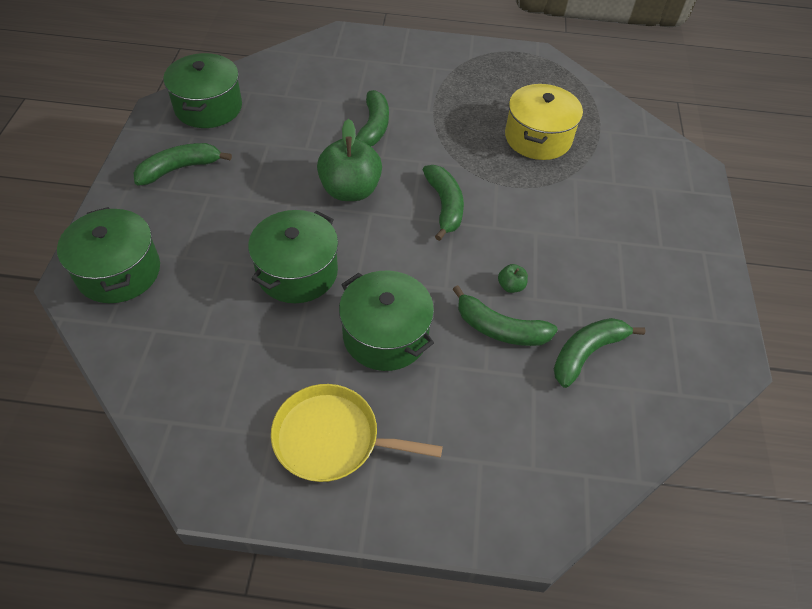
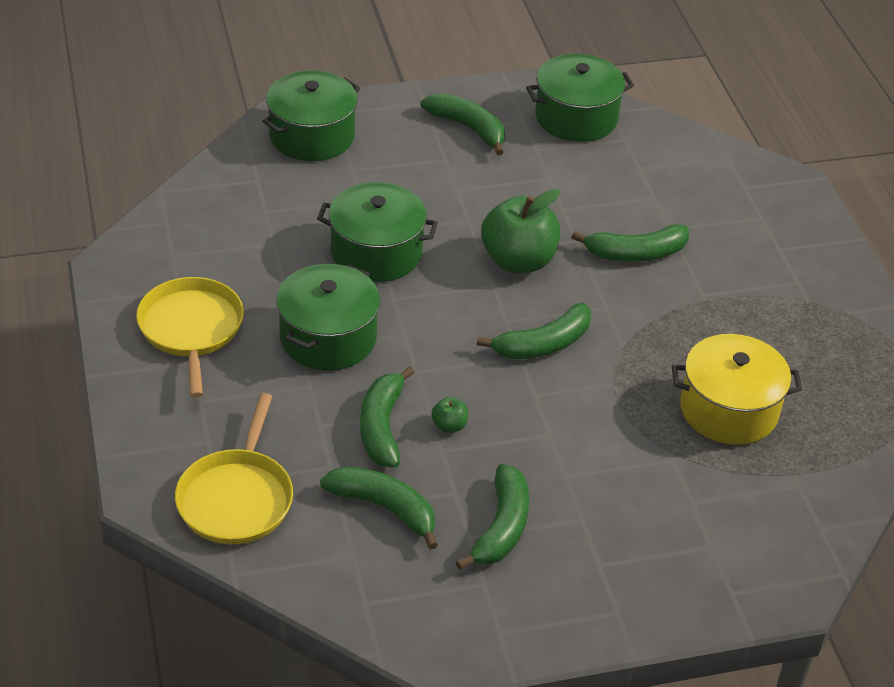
camera: 70 degrees right, 10 degrees down
none -> yellow pan [175,393,293,544]
none -> green banana [456,464,529,570]

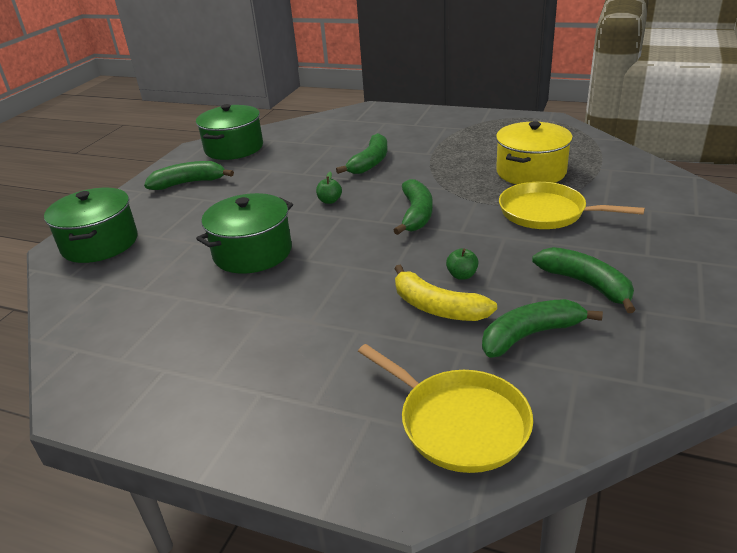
camera: 50 degrees left, 10 degrees down
yellow pan [136,277,244,398] -> yellow pan moved to [499,182,645,229]
green pot [276,264,380,371] -> none
green banana [360,366,415,468] -> yellow banana [394,265,497,321]
green apple [481,189,560,273] -> green apple [316,172,342,204], size x0.42

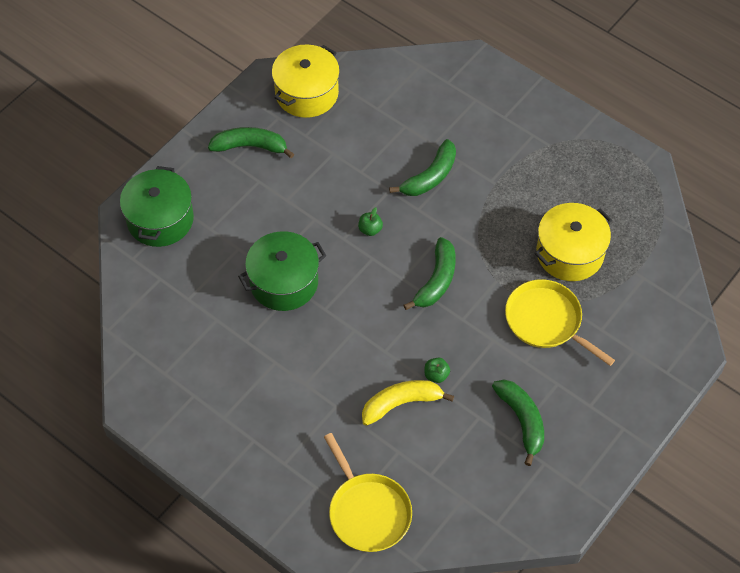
camera: 15 degrees right, 25 degrees up
green pot [196,104,263,160] -> yellow pot [272,44,340,118]
yellow banana [394,265,497,321] -> yellow banana turned 105 degrees clockwise [362,380,454,426]
green banana [482,299,603,358] -> none

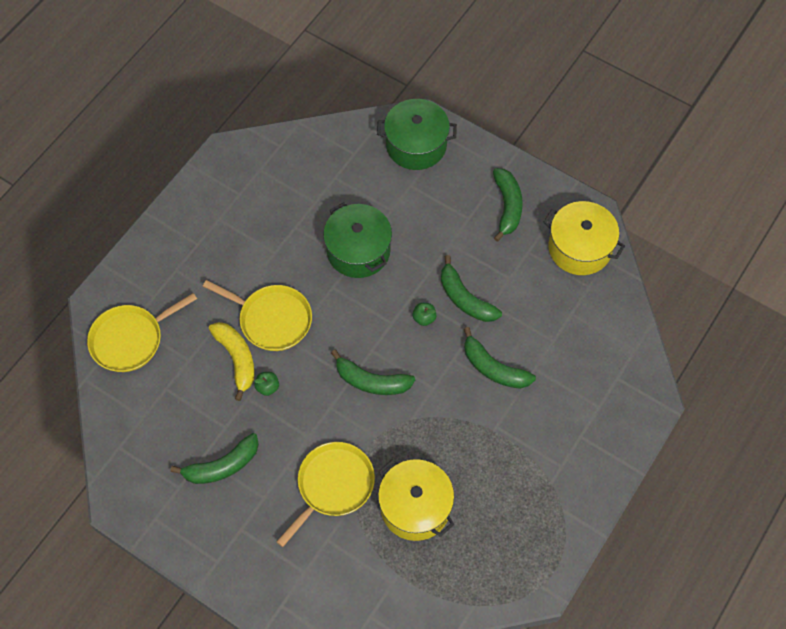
camera: 85 degrees right, 5 degrees up
none -> yellow pan [203,280,312,351]
none -> green banana [441,255,502,322]

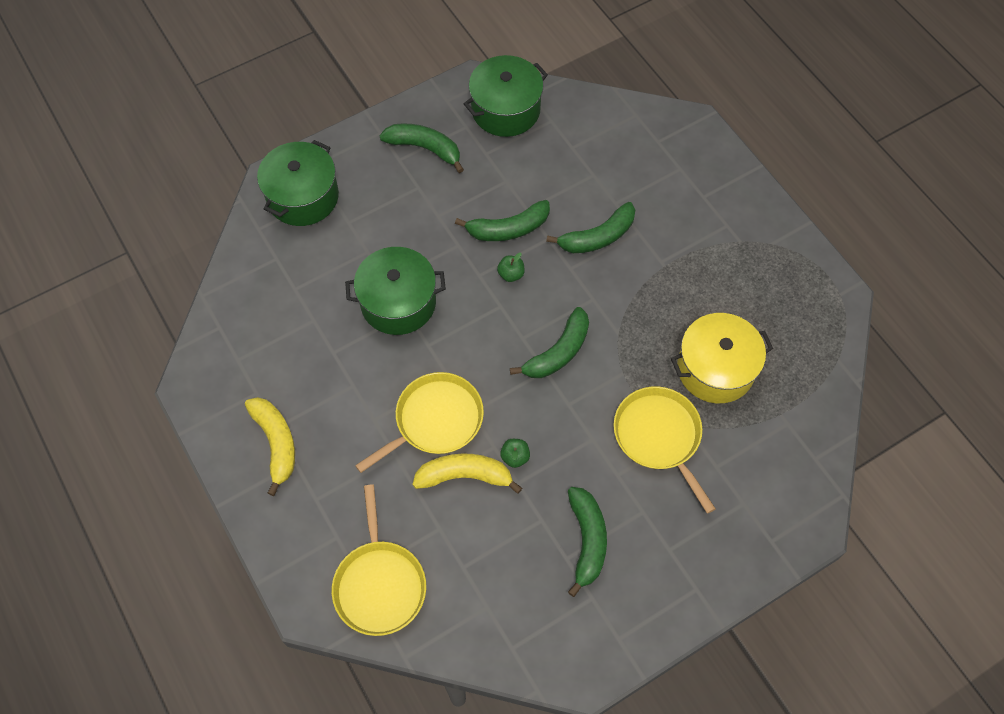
camera: 65 degrees left, 0 degrees up
yellow pot [544,201,625,275] -> green pot [464,55,548,137]
none -> yellow banana [245,397,295,496]

